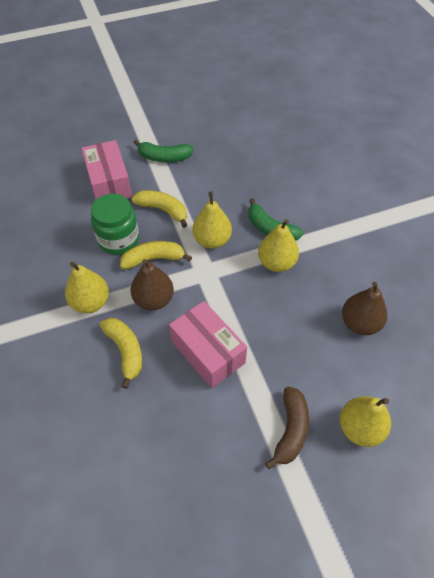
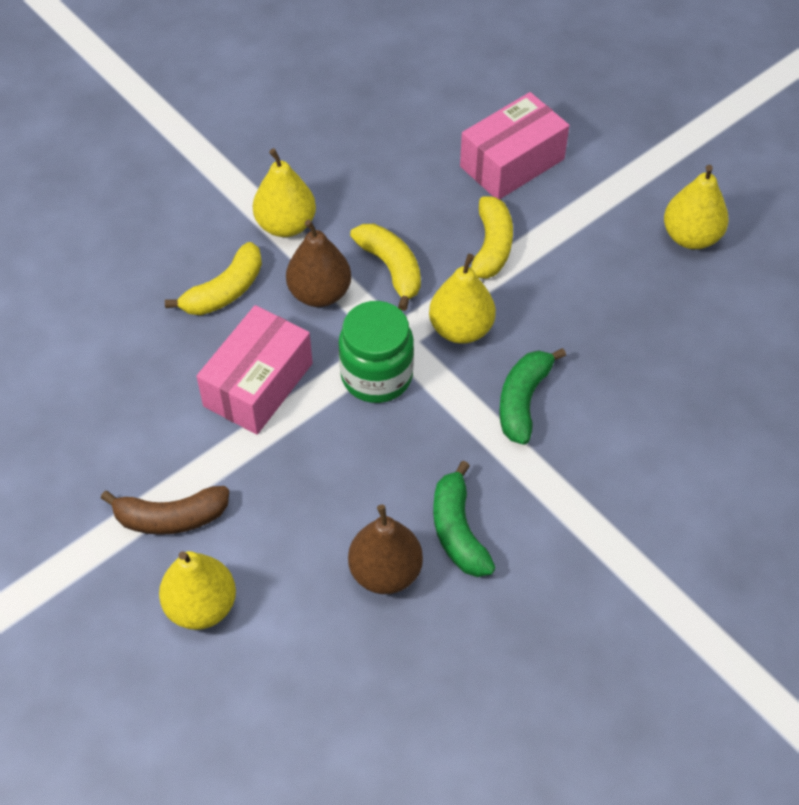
camera: 70 degrees right, 0 degrees up
green jar [91,194,139,255] -> green jar moved to [339,301,414,403]
green banana [133,140,194,162] -> green banana moved to [433,461,496,577]
yellow pear [258,219,299,272] -> yellow pear moved to [664,165,729,249]

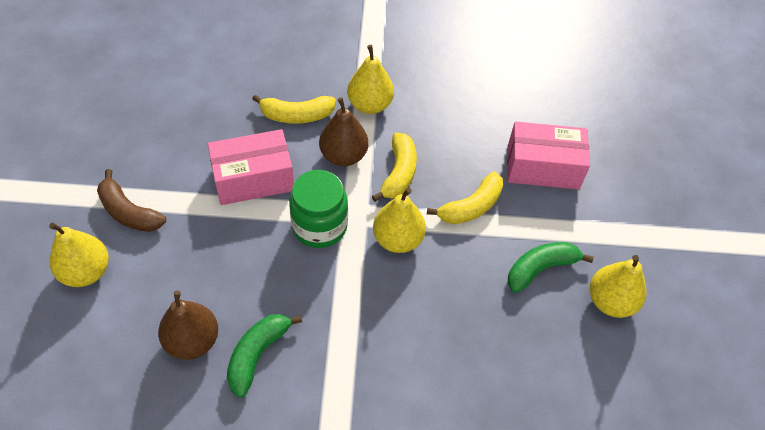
camera: 40 degrees right, 0 degrees up
green banana [499,348,566,445] -> green banana moved to [508,242,594,293]

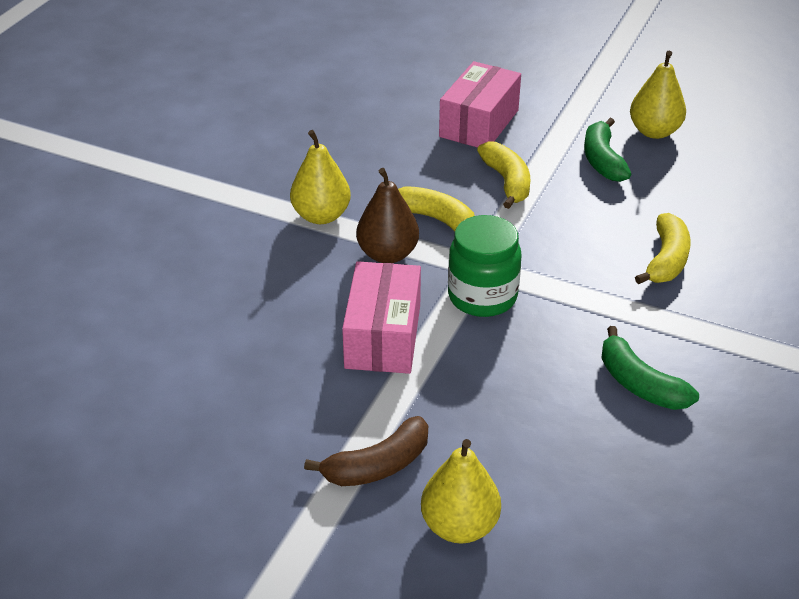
camera: 65 degrees left, 15 degrees down
brown pear [158,291,218,360] -> none
yellow banana [252,94,336,124] -> yellow banana moved to [635,213,691,284]
yellow pear [373,188,426,253] -> none

